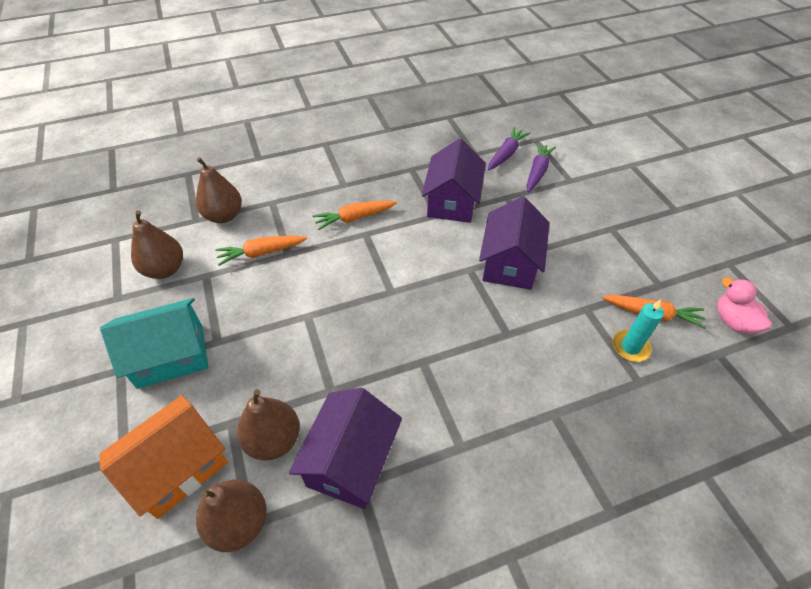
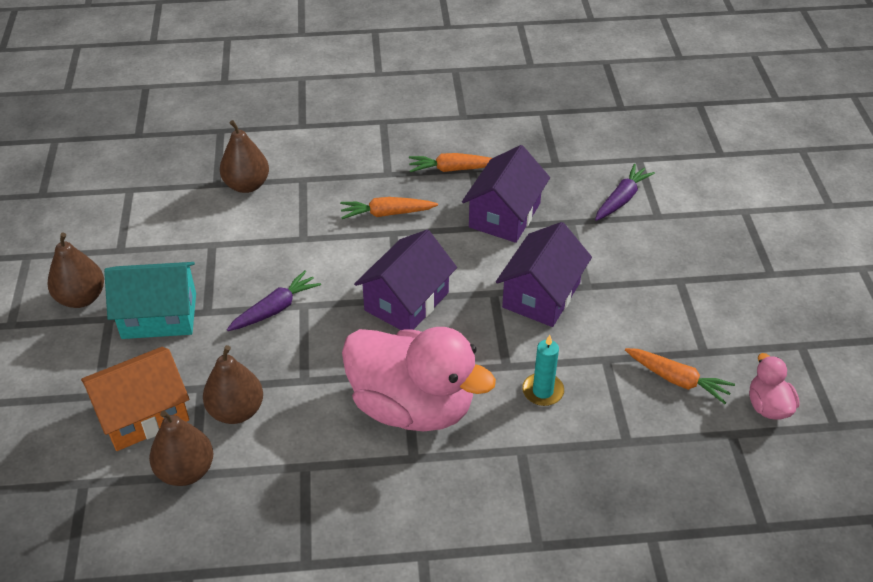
camera: 15 degrees right, 5 degrees down
brown pear [131,210,183,279] -> brown pear moved to [47,233,104,308]
orange carrot [216,236,307,266] -> orange carrot moved to [409,153,492,172]
purple house [289,388,402,509] -> purple house moved to [354,230,457,330]
purple carrot [488,127,530,170] -> purple carrot moved to [227,270,321,331]
turquoise candle [612,300,664,362] -> turquoise candle moved to [522,335,564,406]
none -> pink duck [342,327,496,431]

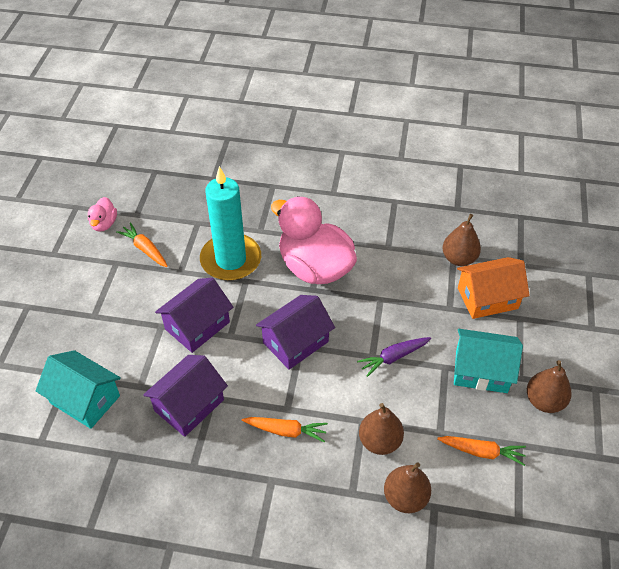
camera: 165 degrees left, 5 degrees up
brown pear [203,345,263,424] -> brown pear moved to [359,403,404,455]
orange carrot [409,153,492,172] -> orange carrot moved to [437,436,526,466]
turquoise candle [522,335,564,406] -> turquoise candle [200,166,261,281], size x2.27
purple carrot [595,164,655,221] -> turquoise house [35,350,121,429]

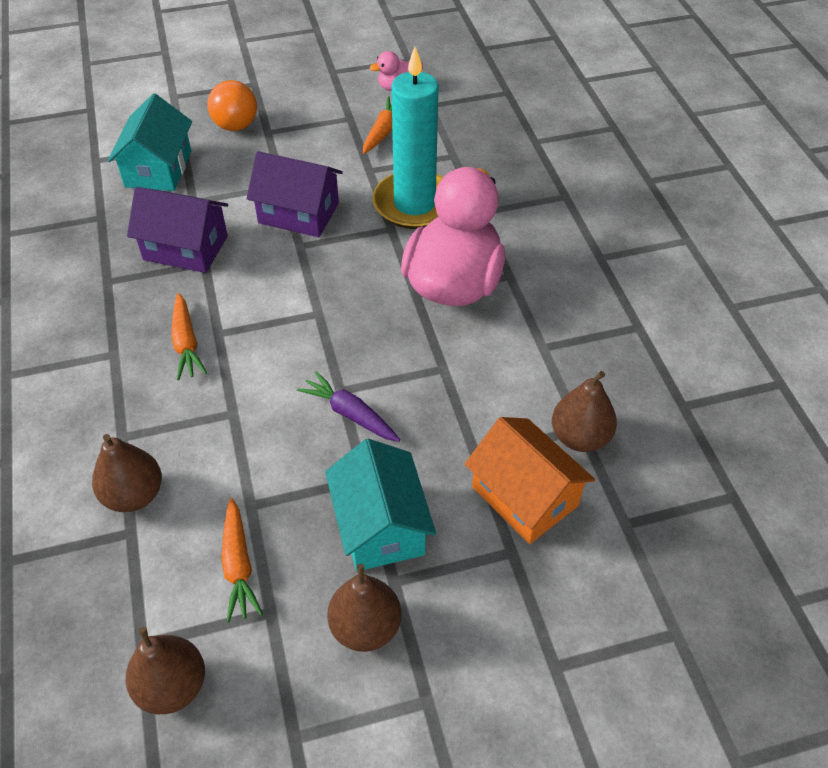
camera: 65 degrees right, 0 degrees up
purple house [256,295,335,370] -> none
brown pear [359,403,404,455] -> brown pear moved to [126,627,205,714]
none -> orange ball [207,80,257,131]

